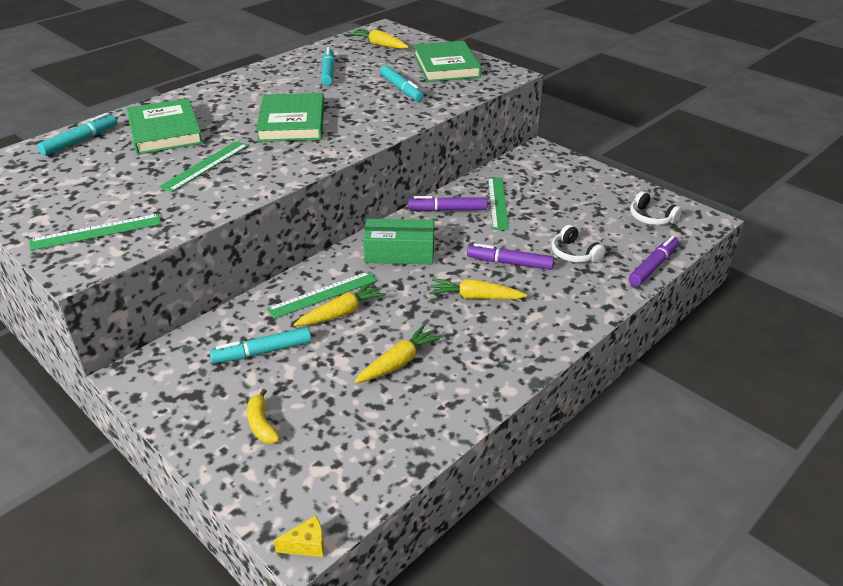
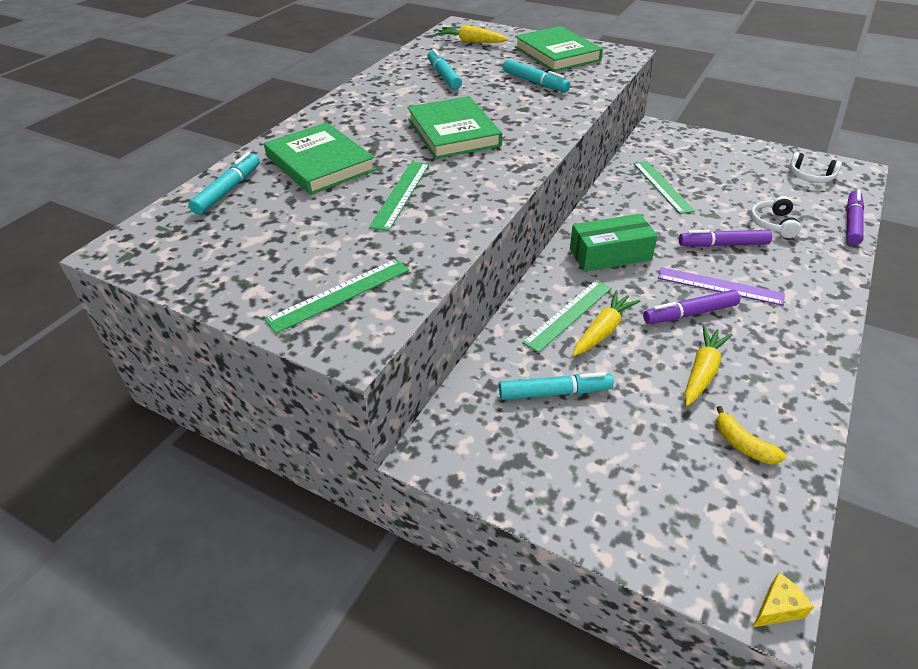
camera: 15 degrees left, 5 degrees up
turquoise marker [209,327,311,364] -> turquoise marker turned 150 degrees counterclockwise [499,372,614,400]
yellow banana [247,389,280,444] -> yellow banana moved to [716,406,786,464]
purple marker [408,196,487,211] -> purple marker moved to [643,290,740,324]
yellow carrot [429,278,527,299] -> purple ruler [658,267,785,306]
white headphones [551,225,605,262] -> white headphones turned 60 degrees clockwise [750,196,801,238]

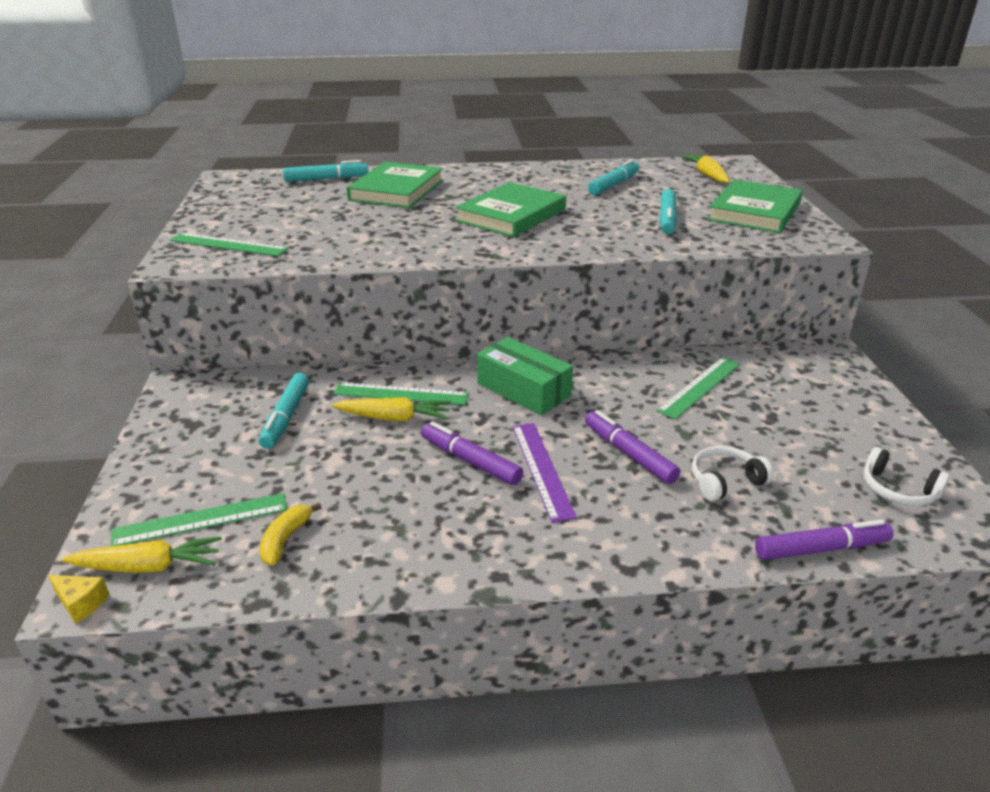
camera: 55 degrees right, 10 degrees down
green ruler [369,162,429,231] -> green ruler moved to [110,493,287,546]
turquoise marker [499,372,614,400] -> turquoise marker turned 45 degrees clockwise [259,373,309,449]
yellow carrot [685,325,732,406] -> yellow carrot moved to [62,536,222,573]
white headphones [789,152,842,183] -> white headphones turned 45 degrees counterclockwise [864,447,950,506]

